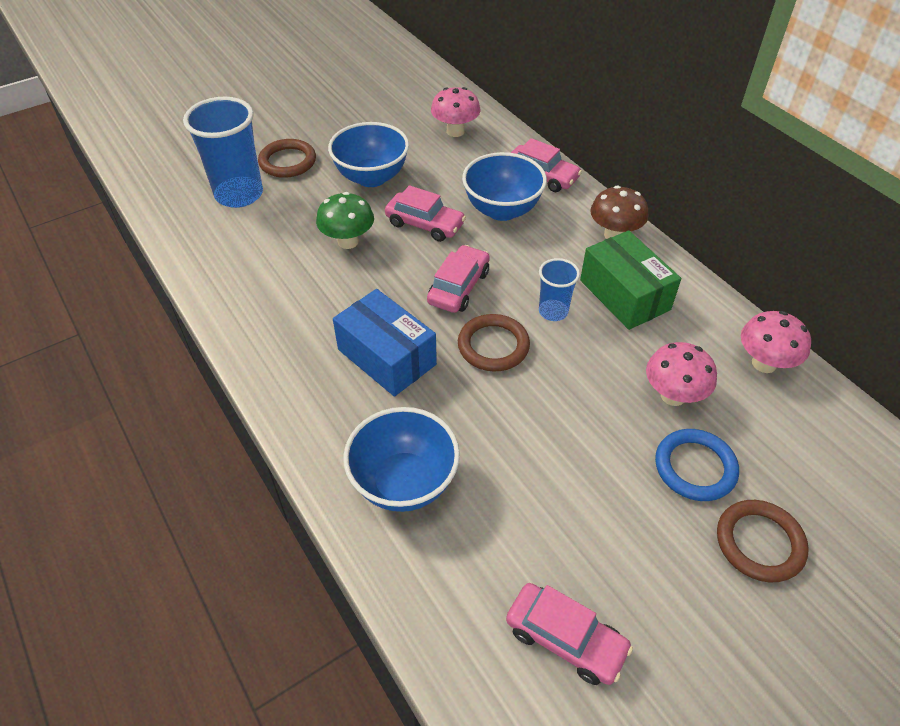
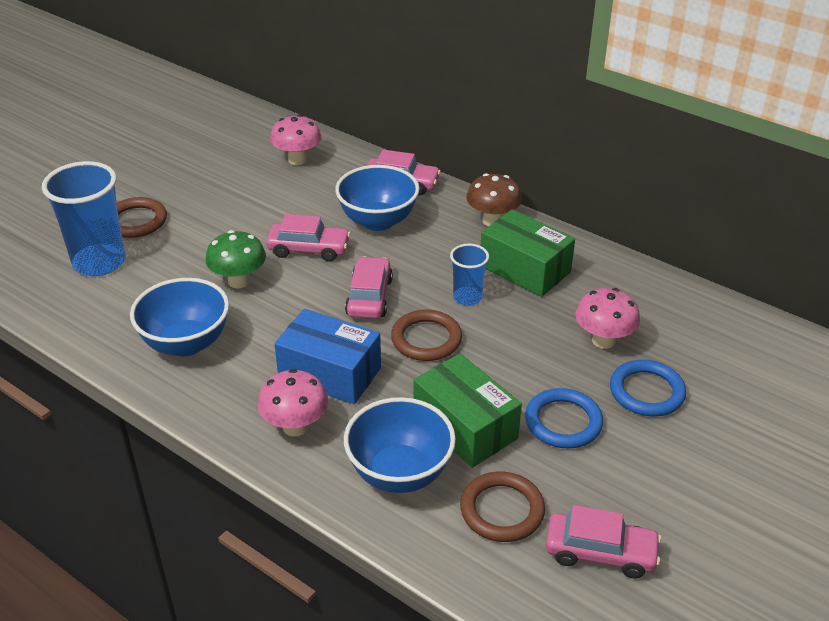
camera: 20 degrees left, 10 degrees down
blue bowl [328,122,409,187] -> blue bowl moved to [130,278,229,356]
brown ring [717,500,809,582] -> brown ring moved to [460,472,545,542]
pink mushroom [741,311,811,373] -> pink mushroom moved to [257,369,328,437]
none -> green box [413,353,522,468]
none -> blue ring [525,388,603,449]

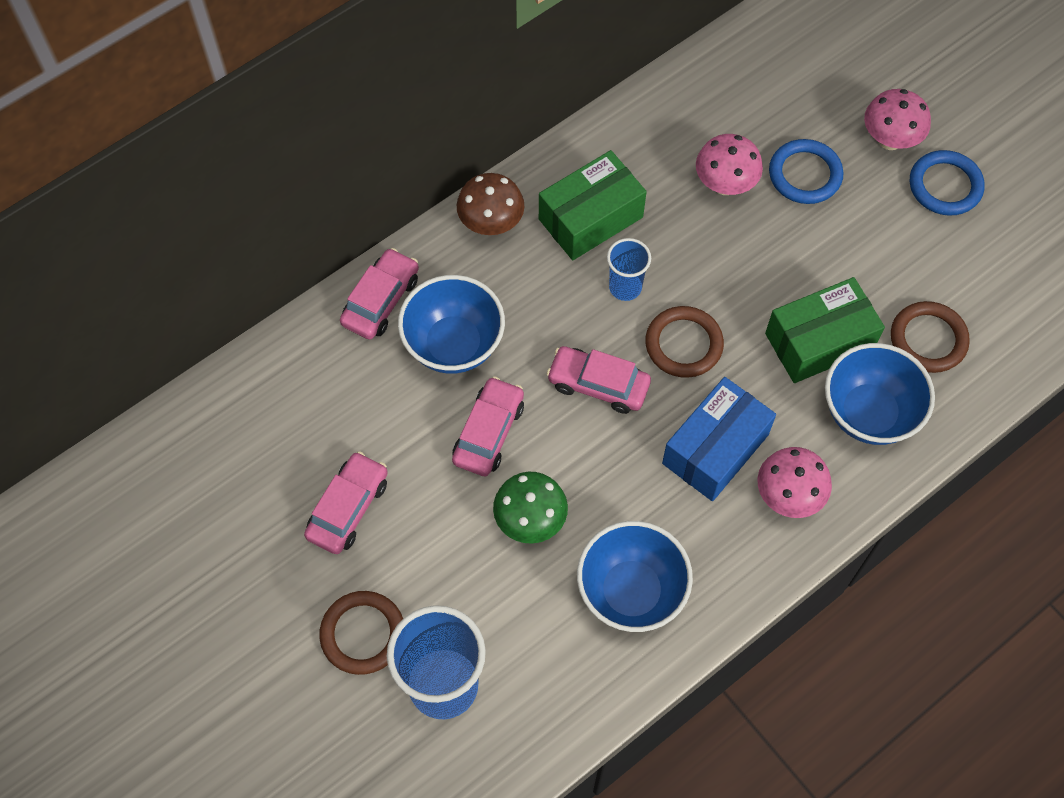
camera: 75 degrees left, 25 degrees up
pink mushroom [270,115,321,165] -> pink mushroom moved to [864,89,931,150]
blue ring [525,388,603,449] -> blue ring moved to [910,150,985,216]
pink car [546,505,661,579] -> pink car moved to [304,451,388,554]

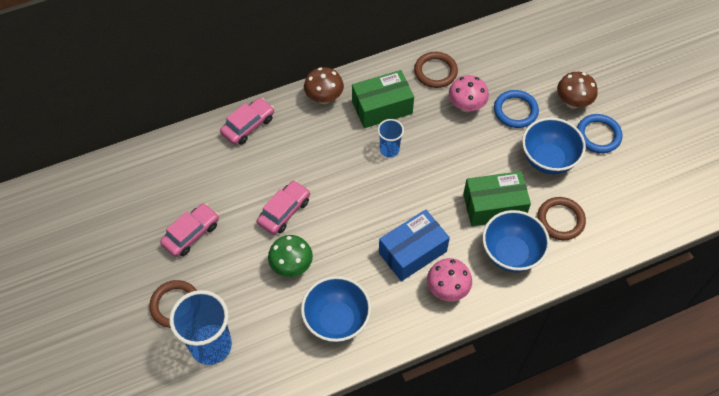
camera: 15 degrees right, 5 degrees down
blue bowl [398,275,505,374] -> blue bowl moved to [522,117,586,174]
pink car [547,346,651,414] -> none
brown ring [645,306,724,378] -> brown ring moved to [414,52,458,88]
pink mushroom [864,89,931,150] -> brown mushroom [557,72,598,109]

